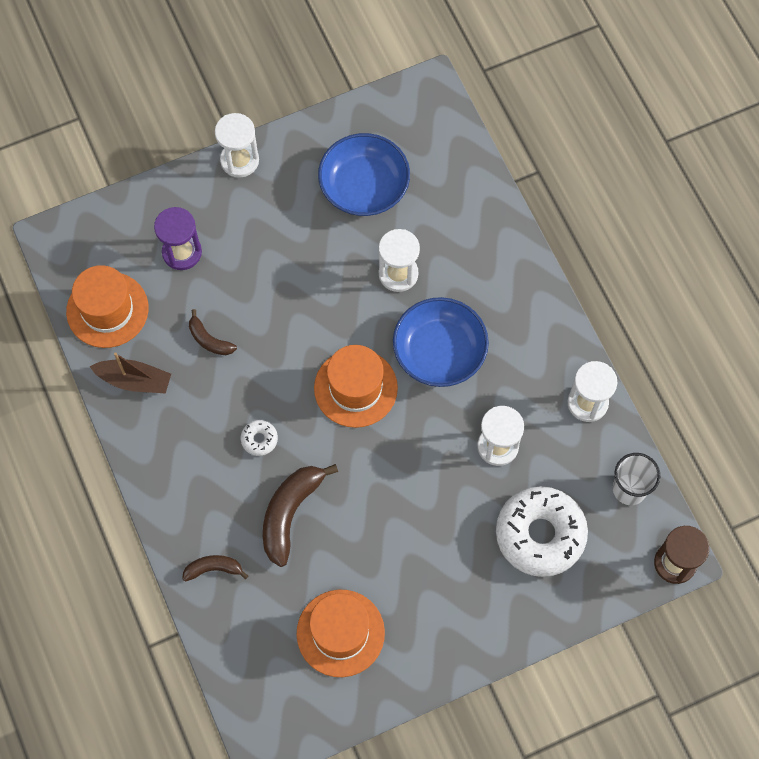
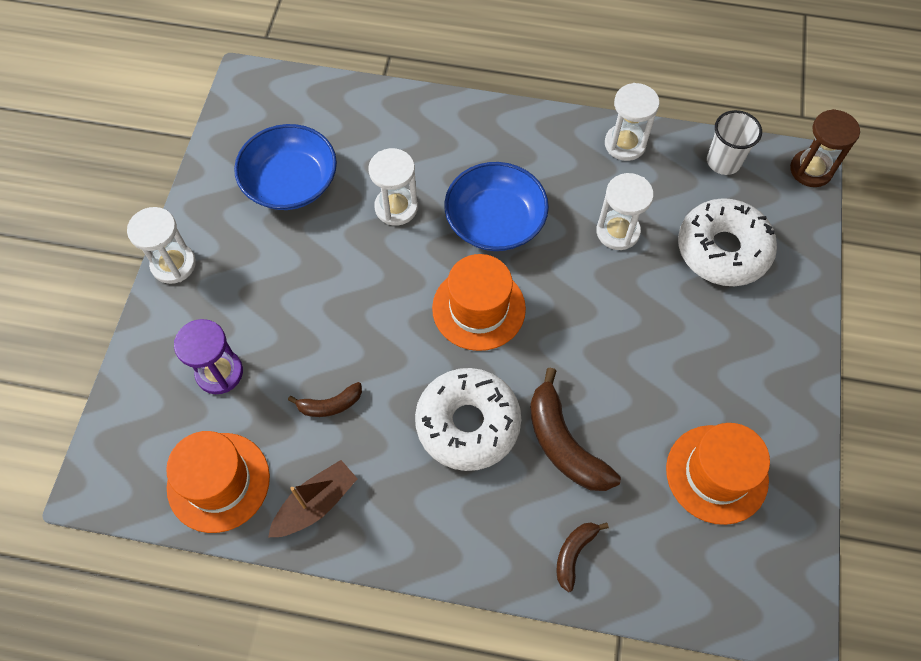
camera: 55 degrees left, 5 degrees down
white donut [241,420,278,456] -> white donut [415,368,521,471], size x2.40

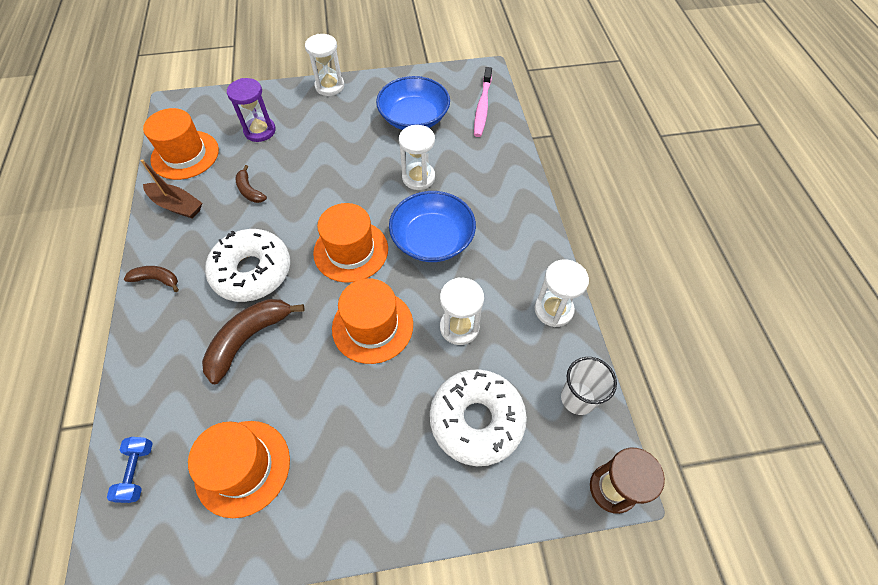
camera: 70 degrees right, 5 degrees down
brown banana [557,522,609,592] -> brown banana moved to [124,266,179,292]
none -> blue dumbbell [107,437,153,503]
none -> orange hat [332,278,413,364]
none -> pink toothbrush [474,67,492,137]

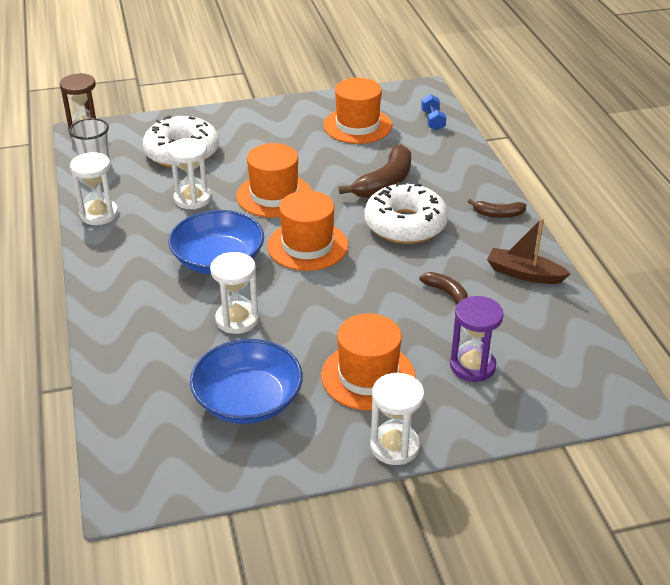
camera: 175 degrees right, 20 degrees down
orange hat [143,108,219,180] -> orange hat moved to [321,313,416,411]
pink toothbrush [474,67,492,137] -> none

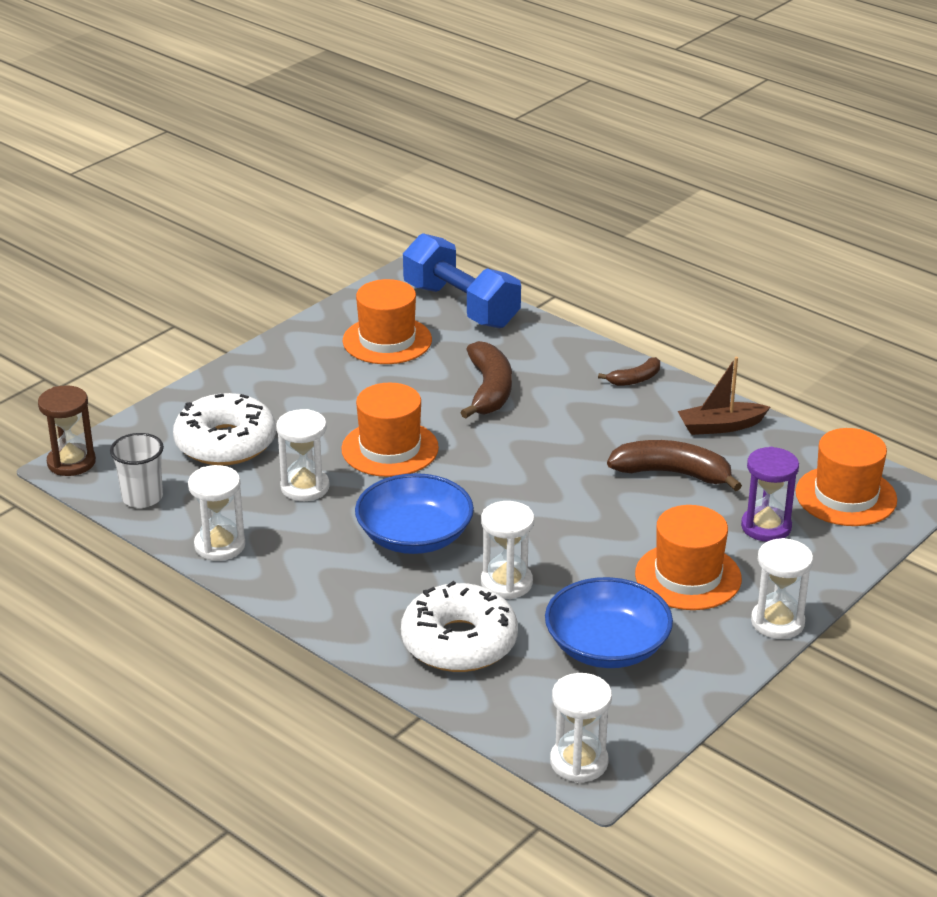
camera: 35 degrees left, 5 degrees down
orange hat [267,190,348,271] -> orange hat moved to [795,428,897,526]
white donut [364,182,448,244] -> white donut moved to [401,581,518,672]
brown banana [419,272,468,304] -> brown banana [607,440,742,491], size x1.81
blue dumbbell [421,94,446,131] -> blue dumbbell [403,233,521,328], size x2.35
none -> white hourglass [550,673,612,783]

